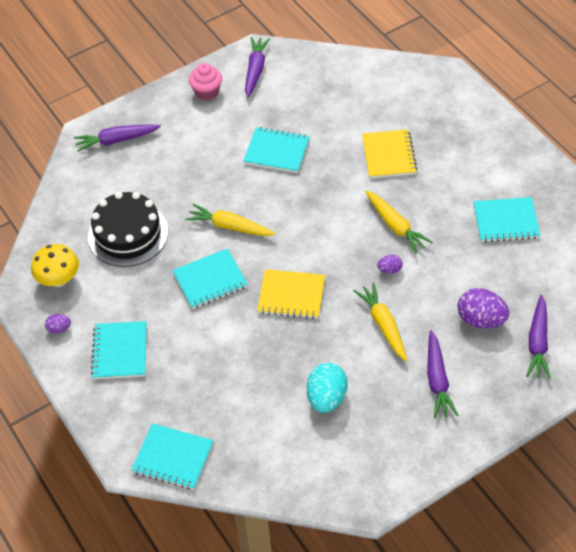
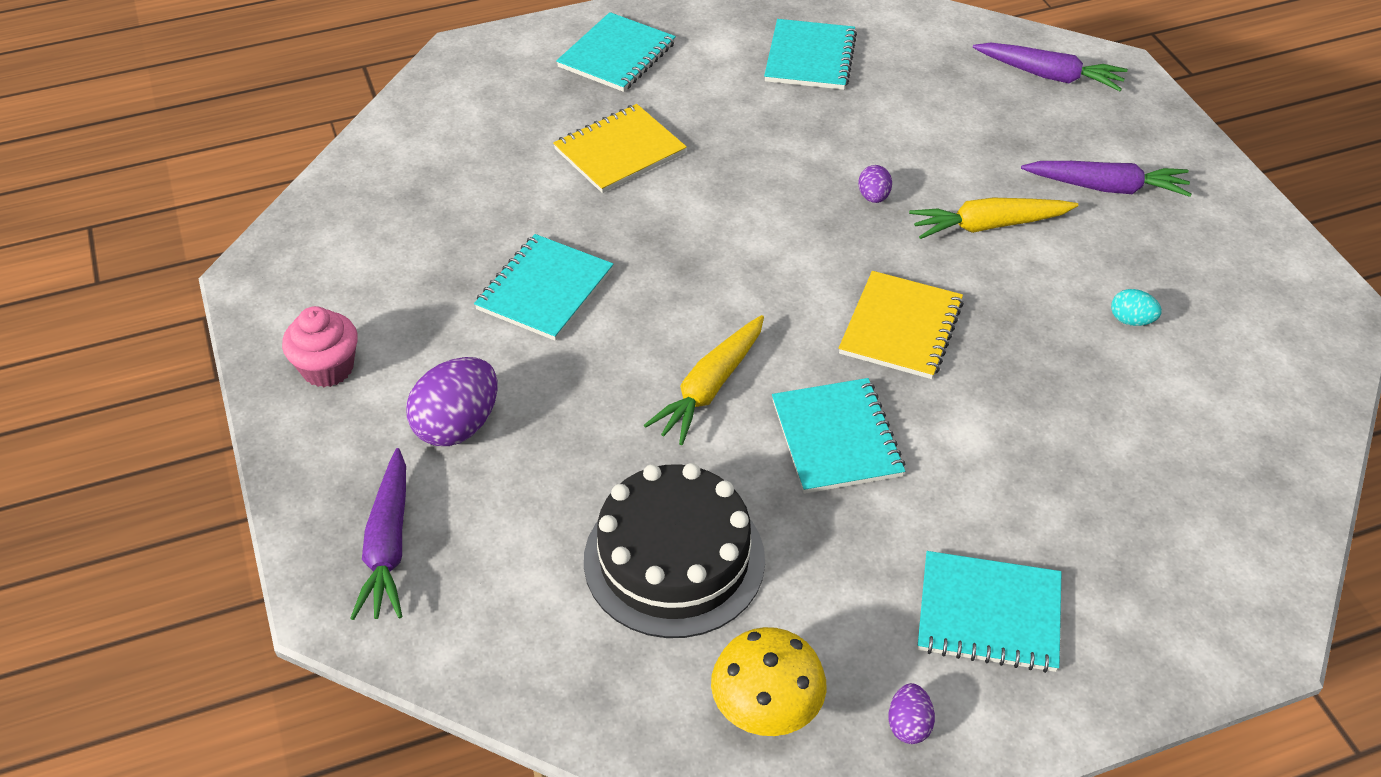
camera: 80 degrees left, 5 degrees down
turquoise notebook [132,423,214,490] -> turquoise notebook moved to [556,12,676,92]
purple carrot [245,37,270,98] -> none
turquoise egg [307,363,348,413] -> turquoise egg [1111,289,1162,326], size x0.51
yellow notebook [362,129,417,178] -> yellow notebook turned 45 degrees counterclockwise [553,104,687,193]
yellow carrot [365,190,432,253] -> none
purple egg [457,288,509,329] -> purple egg moved to [406,357,497,446]

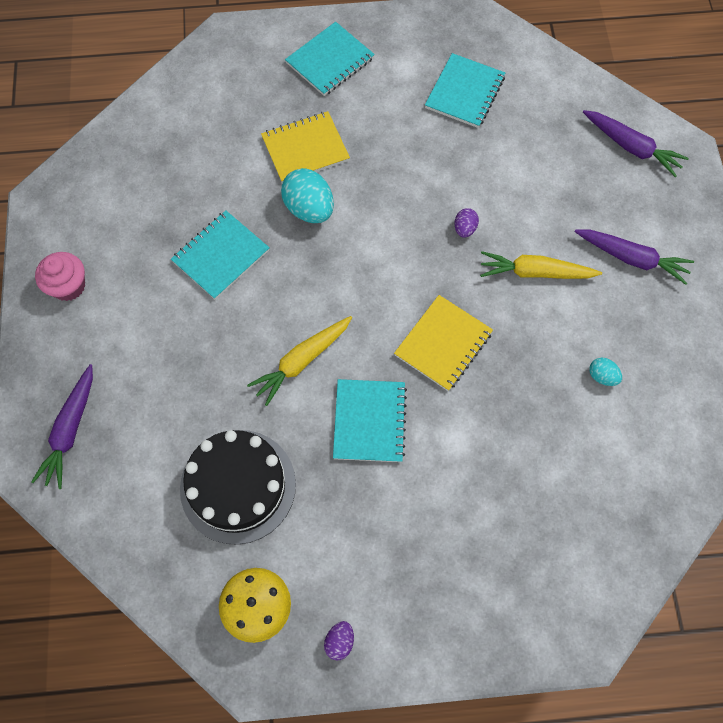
camera: 15 degrees right, 20 degrees up
purple egg [406,357,497,446] -> none
turquoise notebook [918,551,1062,673] -> none
none -> turquoise egg [281,168,334,223]

